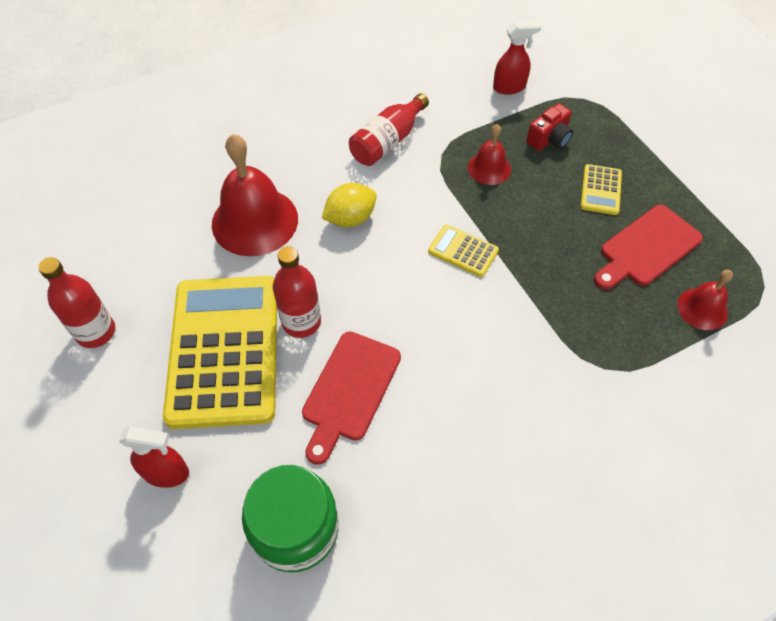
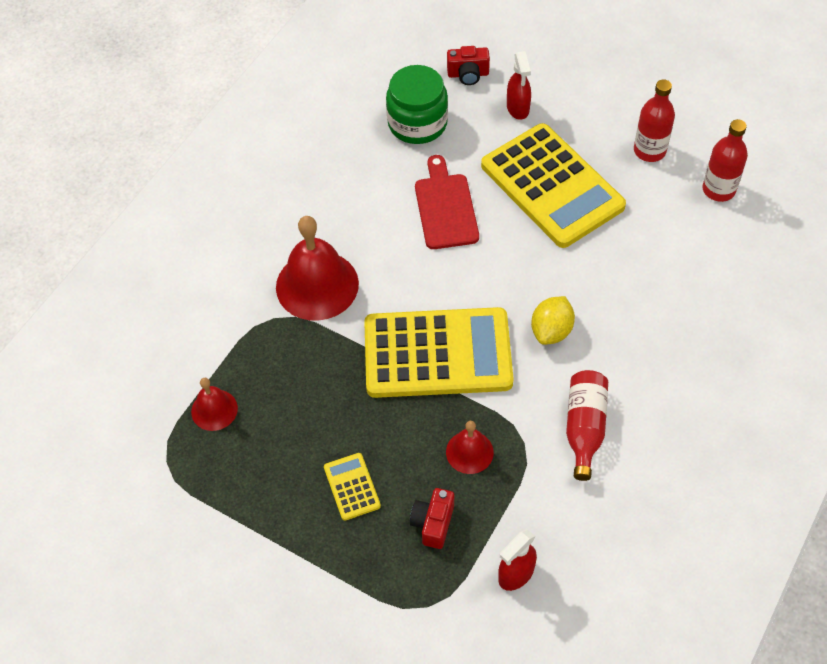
camera: 150 degrees right, 0 degrees up
red spray bottle [119,427,189,488] -> red spray bottle turned 75 degrees counterclockwise [507,51,531,120]
red bell [212,134,298,256] -> red bell moved to [276,216,359,321]
red bottle [273,246,321,338] -> red bottle moved to [702,119,748,202]
yellow calculator [428,225,499,277] -> yellow calculator [364,307,514,398], size x2.41
red cutting board [594,205,703,290] -> none
none -> red camera [447,46,490,85]

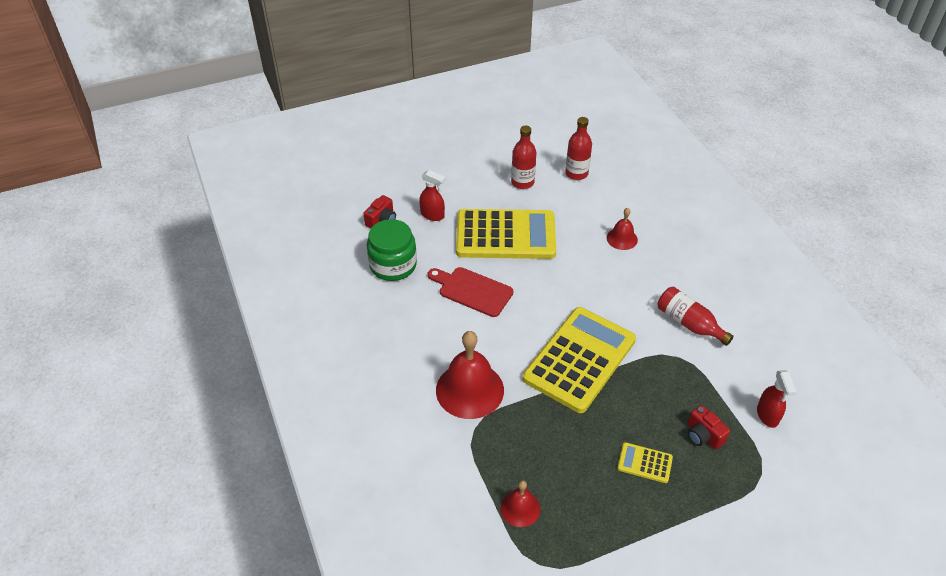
camera: 55 degrees left, 10 degrees down
red bell [446,421,494,474] -> red bell moved to [607,208,638,250]
yellow lemon [531,296,575,345] -> none

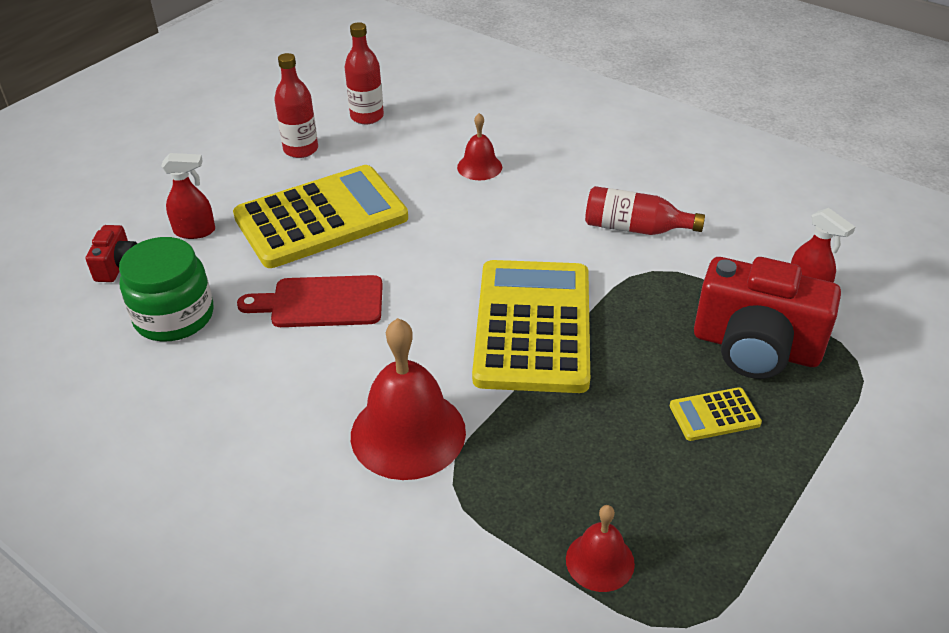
camera: 30 degrees left, 5 degrees down
red camera [688,405,730,450] -> red camera [694,257,841,379], size x2.12

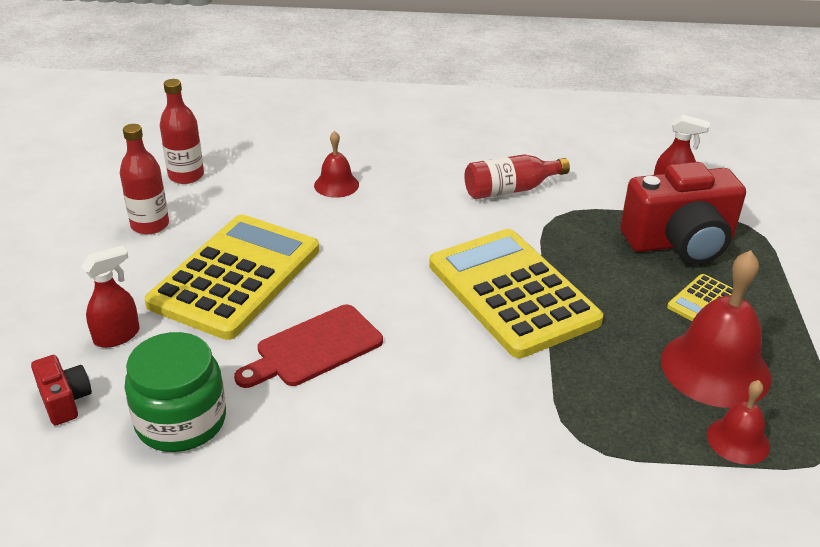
camera: 35 degrees left, 5 degrees down
red bell [351,318,466,480] -> red bell moved to [661,250,771,408]

